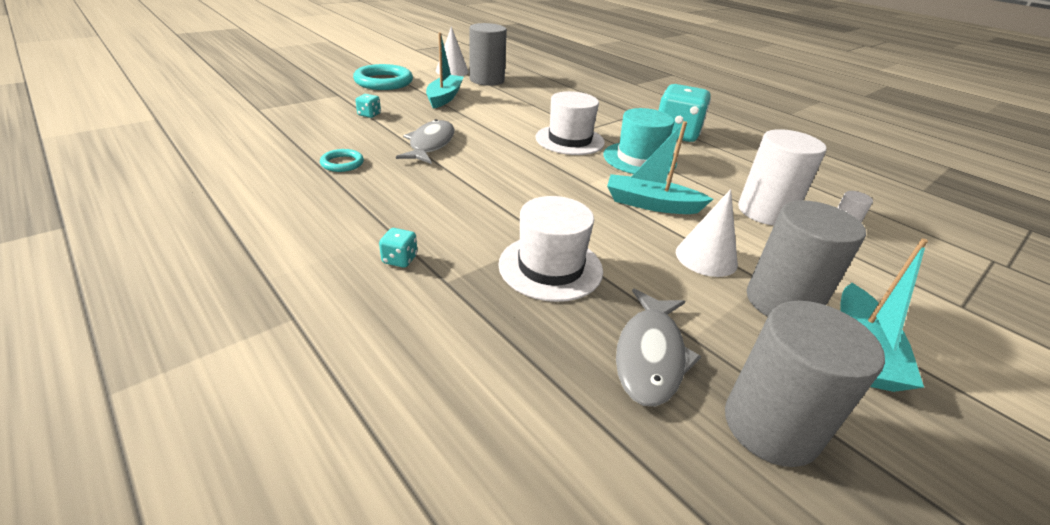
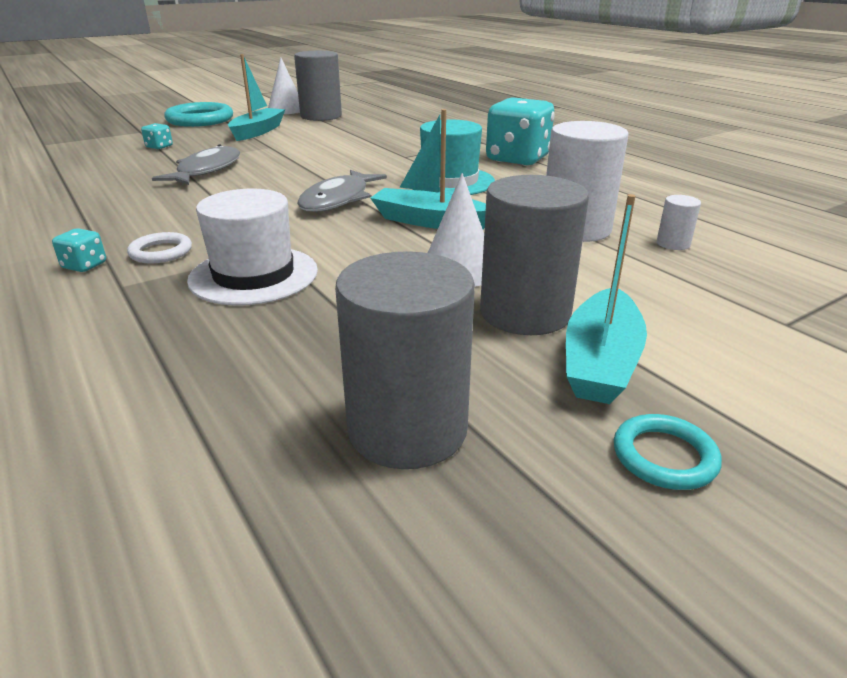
camera: 10 degrees right, 5 degrees down
turquoise ring [320,149,364,172] -> turquoise ring moved to [614,414,722,490]
white hat [535,91,605,155] -> none
grey fish [616,288,701,406] -> grey fish moved to [297,170,387,212]
none -> white ring [127,232,192,263]

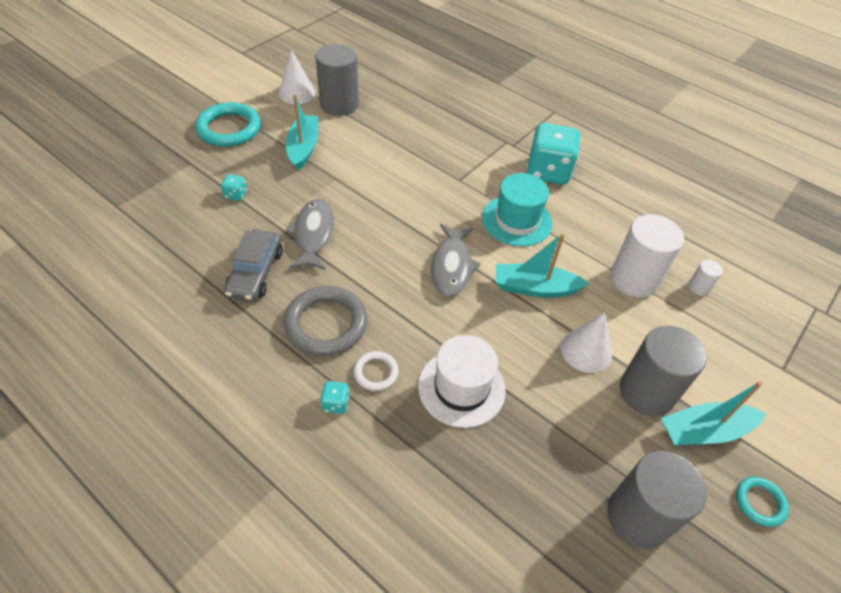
camera: 20 degrees left, 20 degrees up
turquoise boat [566,194,647,404] -> turquoise boat turned 75 degrees clockwise [661,381,766,446]
none -> grey car [224,229,283,302]
none -> grey ring [284,286,367,356]

